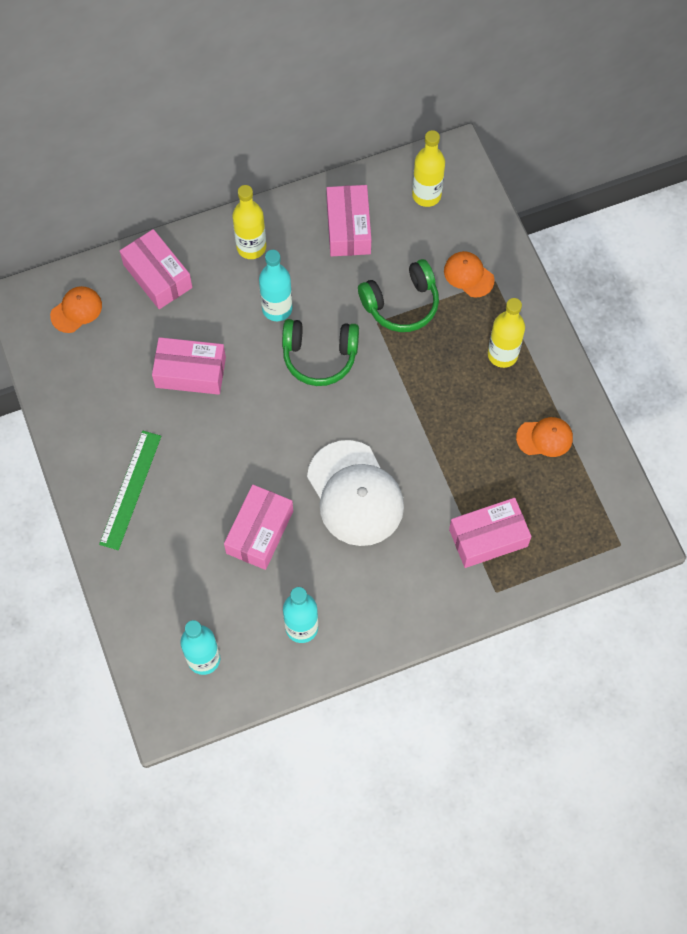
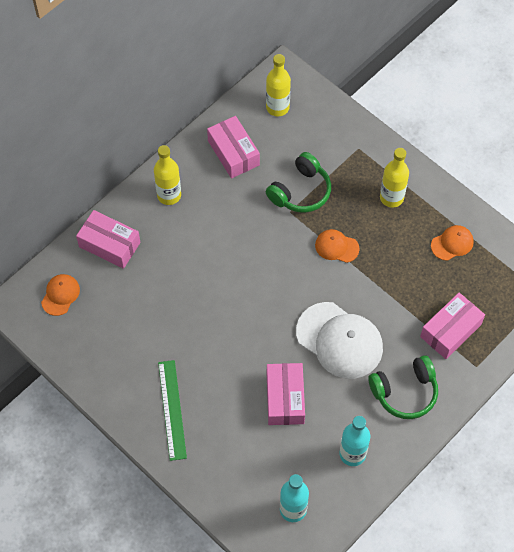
camera: 25 degrees left, 5 degrees down
pink box [152,337,226,395] -> none
turquoise bottle [259,250,292,321] -> none
green headphones [282,319,359,386] -> green headphones moved to [368,355,438,419]
orange cap [444,251,495,298] -> orange cap moved to [315,229,360,263]

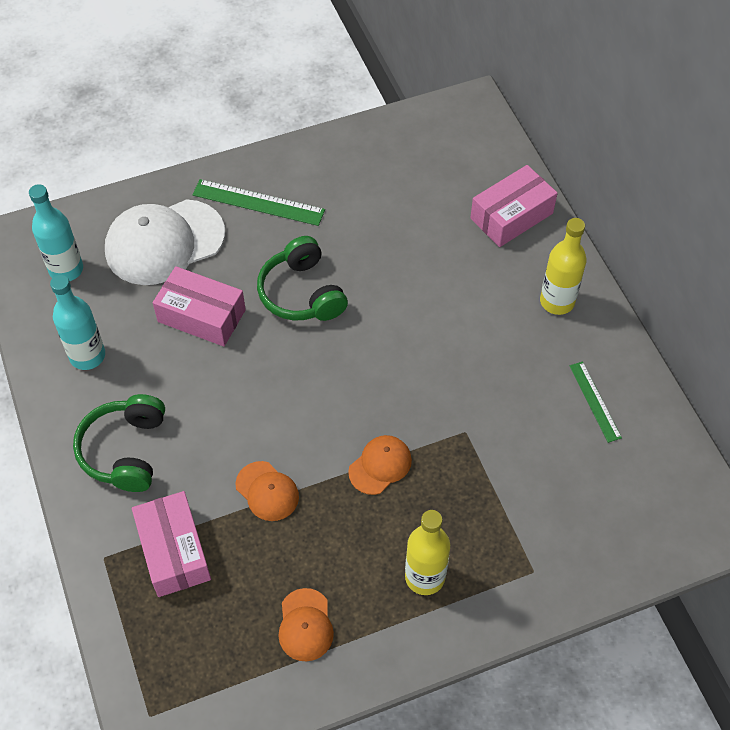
camera: 115 degrees right, 5 degrees down
orange cap [41,274,80,316] -> orange cap moved to [235,461,299,521]
pink box [207,116,260,179] -> green ruler [569,362,622,443]
yellow bottle [266,54,291,116] -> none
green headphones [266,152,331,213] -> green headphones moved to [257,236,348,321]
white cap [296,302,383,379] -> white cap moved to [105,199,225,285]

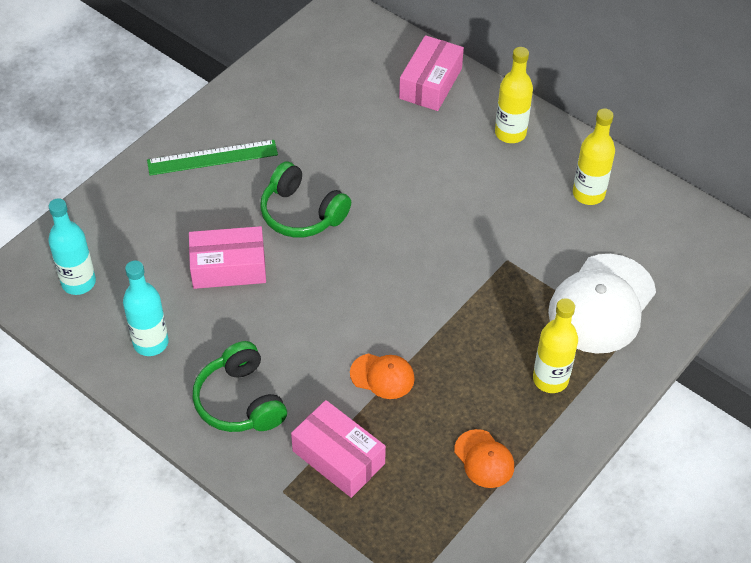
camera: 30 degrees left, 5 degrees down
white cap [105,199,225,285] -> white cap moved to [548,254,656,353]
orange cap [348,435,412,495] -> none
green ruler [569,362,622,443] -> yellow bottle [573,108,615,205]

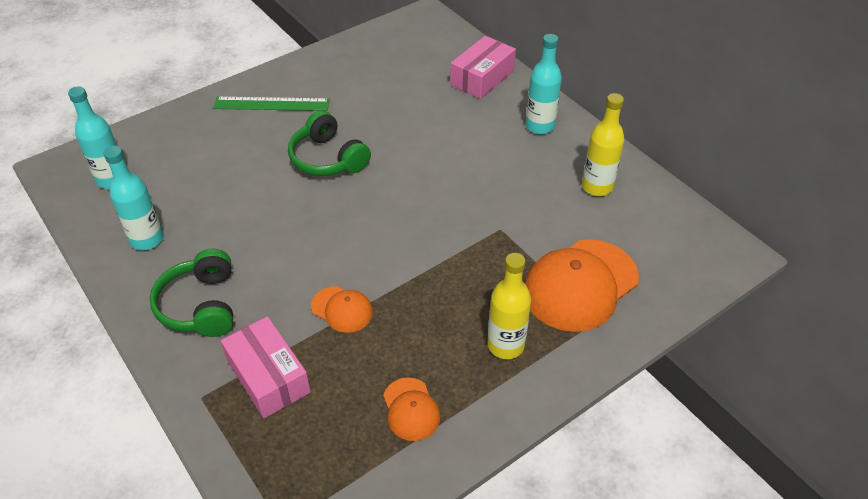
camera: 15 degrees right, 5 degrees down
pink box [189,226,266,289] -> none
yellow bottle [495,47,533,143] -> turquoise bottle [526,34,562,134]
white cap [548,254,656,353] -> orange cap [524,239,639,332]

